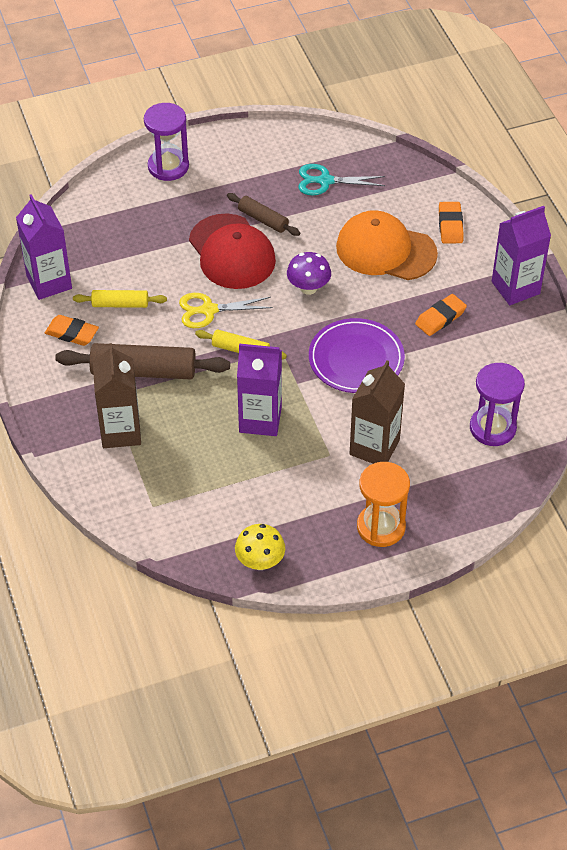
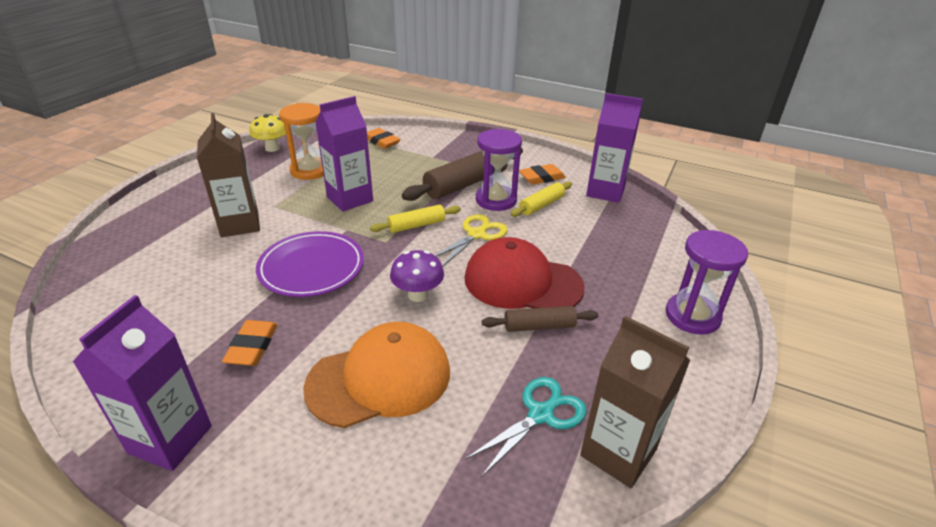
camera: 135 degrees right, 15 degrees down
brown carton [93,343,141,448] -> brown carton moved to [580,316,690,488]
orange hourglass [357,462,410,547] -> orange hourglass moved to [279,103,324,180]
orange eraser [439,202,464,243] -> orange eraser moved to [367,128,401,149]
purple hourglass [470,363,525,446] -> purple hourglass moved to [476,129,522,211]

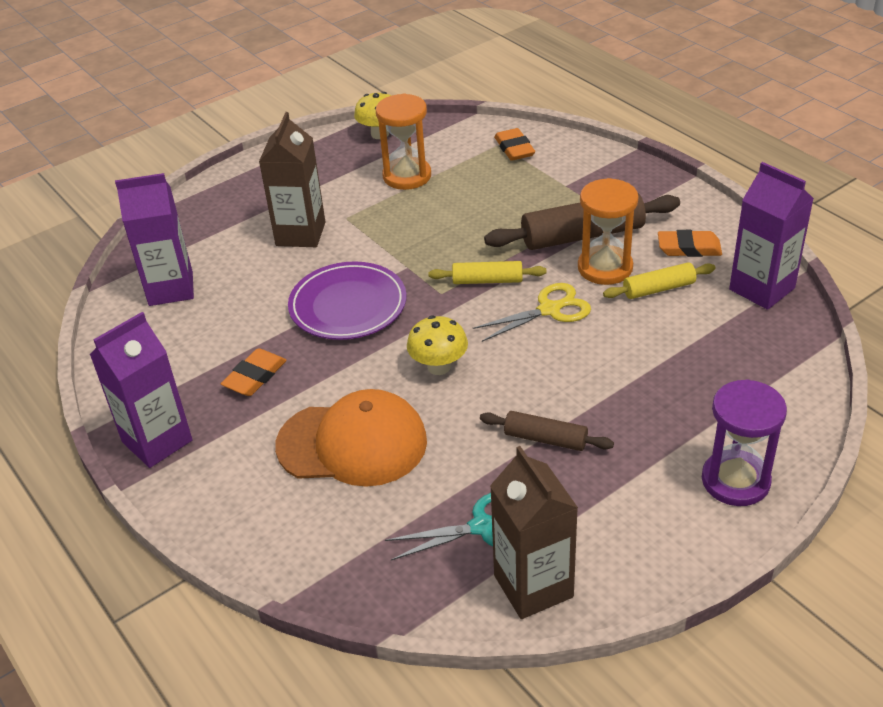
camera: 30 degrees right, 5 degrees up
purple carton [315,96,373,212] -> purple carton moved to [115,173,194,306]
purple mushroom [390,250,444,302] -> yellow mushroom [407,316,468,375]
red cap [465,237,584,309] -> none
purple hourglass [476,129,522,211] -> orange hourglass [578,178,639,285]

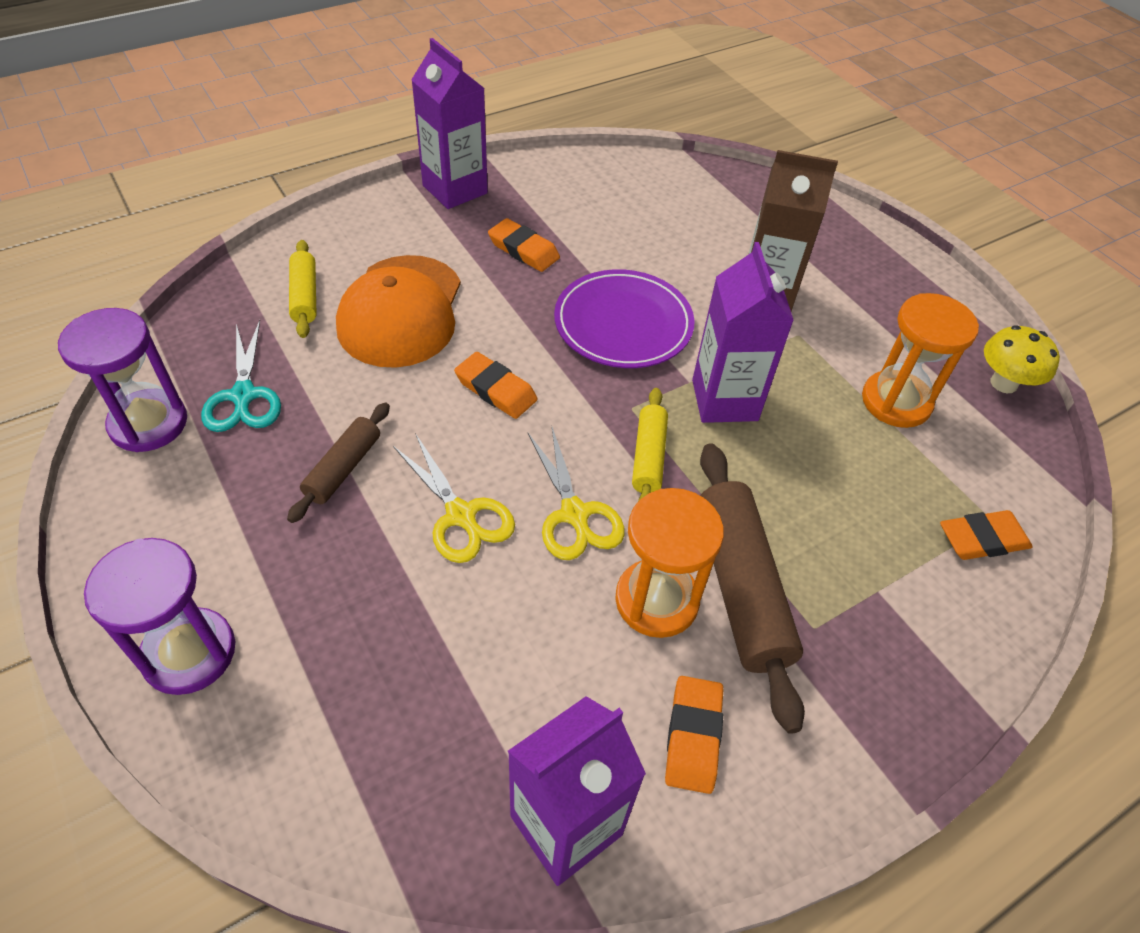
camera: 90 degrees right, 10 degrees up
purple carton [115,173,194,306] -> purple carton moved to [692,242,794,423]
yellow mushroom [407,316,468,375] -> orange eraser [454,352,538,419]
brown carton [490,446,578,619] -> purple hourglass [58,308,187,452]
yellow rolling pin [603,262,715,299] -> yellow rolling pin moved to [289,240,317,338]
none -> yellow scissors [393,433,515,563]

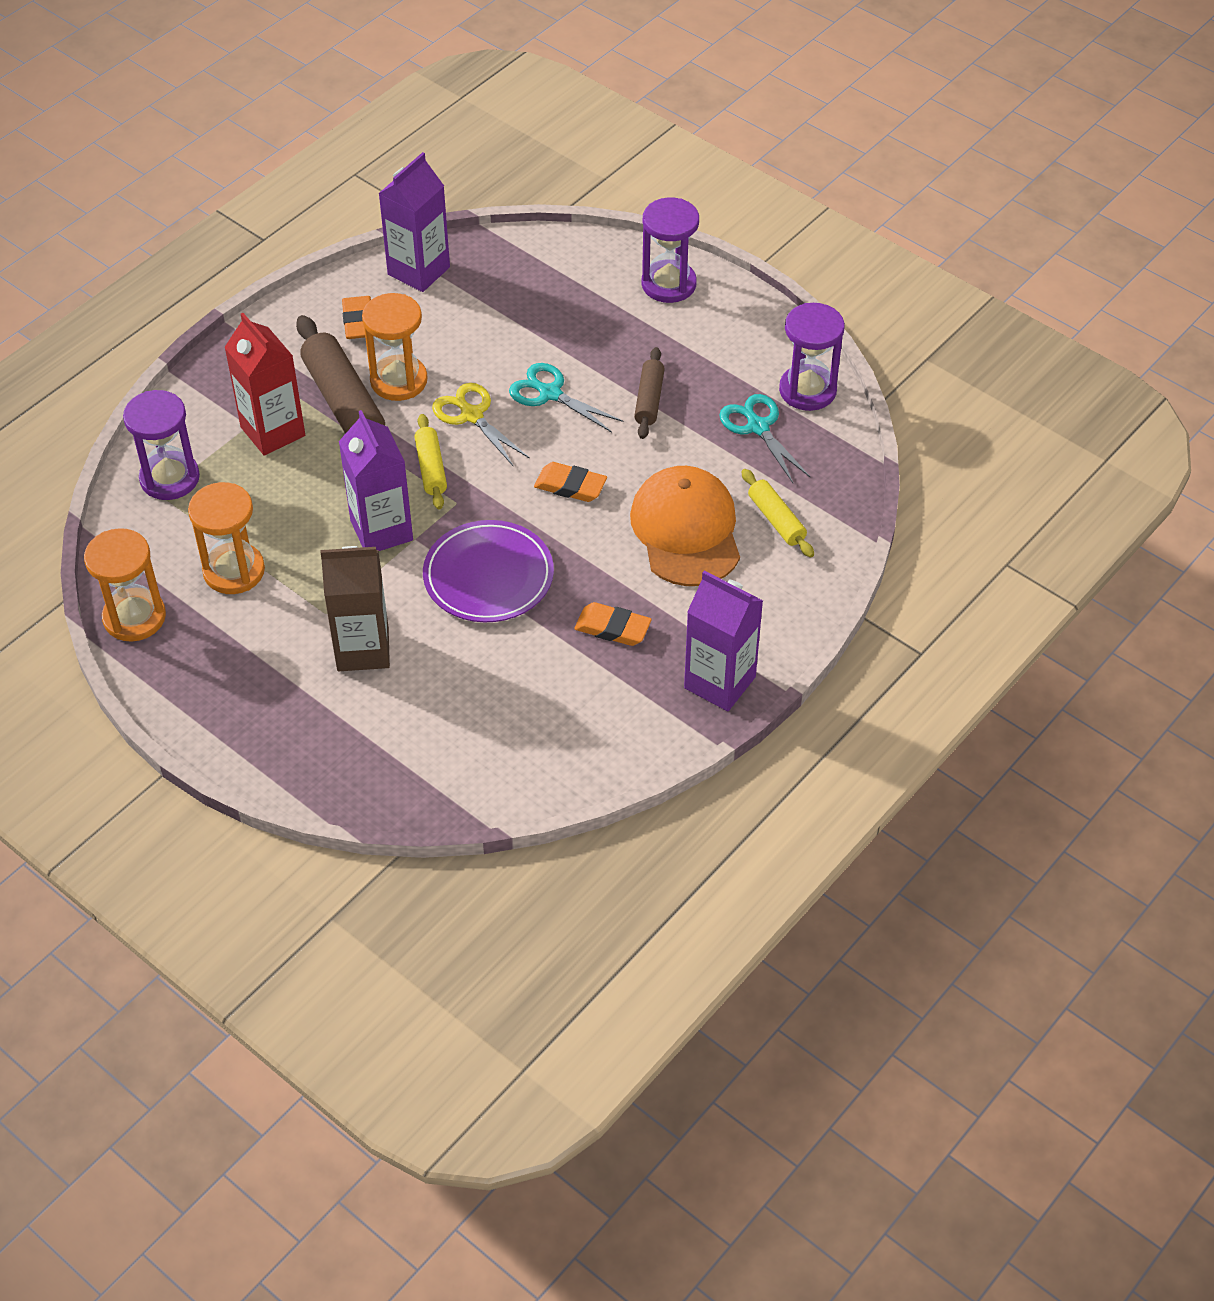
camera: 165 degrees right, 0 degrees up
yellow scissors [393,433,515,563] -> turquoise scissors [509,363,624,433]
orange eraser [940,510,1032,560] -> purple hourglass [123,390,200,500]
yellow mushroom [984,325,1060,393] -> orange hourglass [84,528,166,642]
none -> red carton [224,313,305,456]

